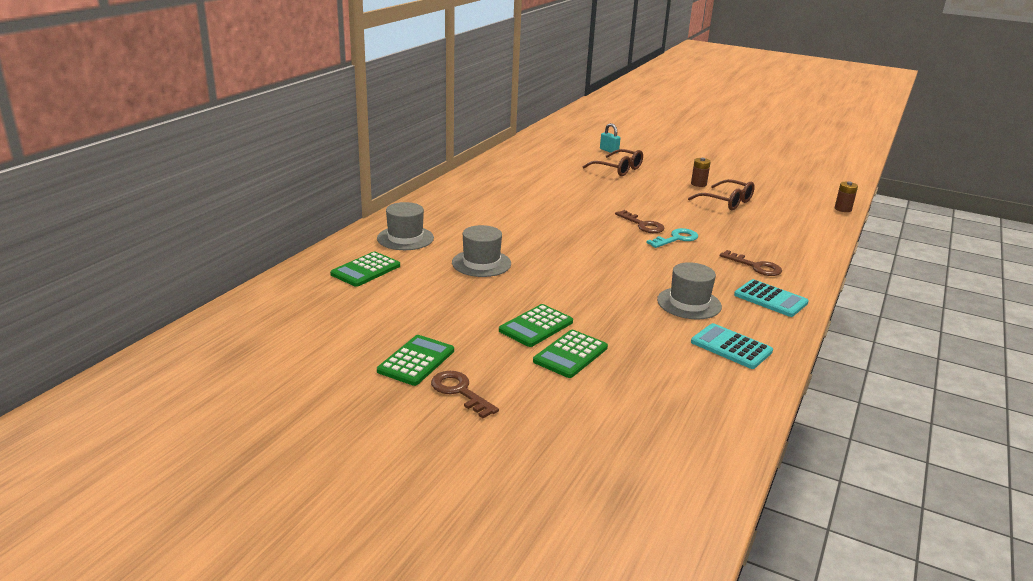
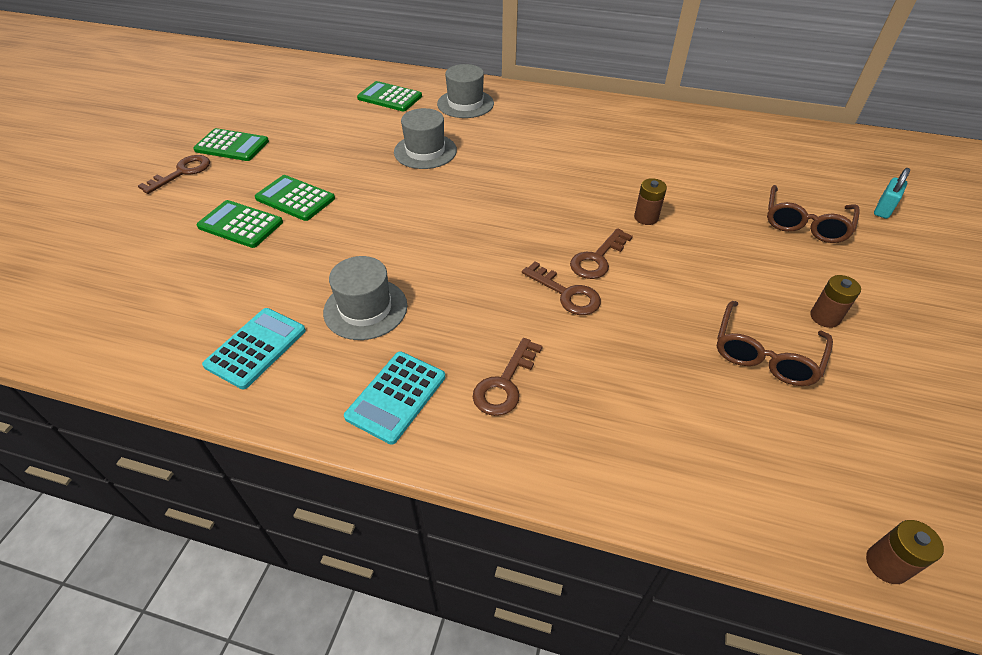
camera: 80 degrees right, 20 degrees up
turquoise key [647,228,698,248] -> brown key [522,262,601,315]
none -> brown battery [634,178,667,225]

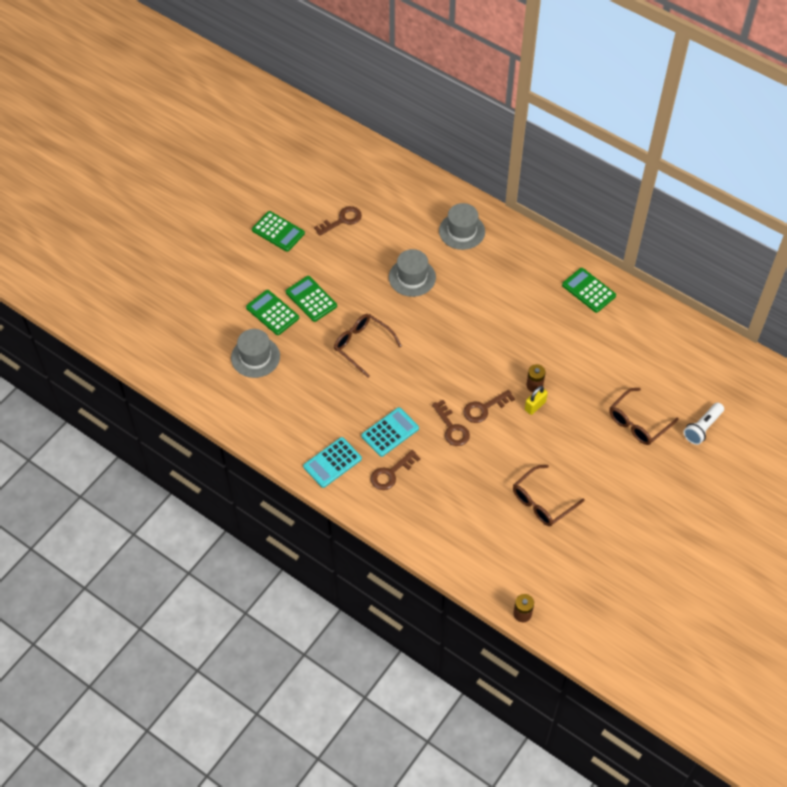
camera: 20 degrees right, 10 degrees up
brown key [138,155,210,194] -> brown key moved to [314,206,362,236]
turquoise calculator [202,308,306,389] -> turquoise calculator moved to [361,407,419,457]
grey hat [323,256,407,340] -> grey hat moved to [231,329,280,378]
green calculator [357,81,422,111] -> green calculator moved to [562,268,616,313]
brown battery [810,275,861,328] -> none
turquoise padlock [874,168,910,219] -> white flashlight [683,403,724,445]
none -> brown glasses [334,314,402,378]
none -> yellow padlock [525,386,548,415]

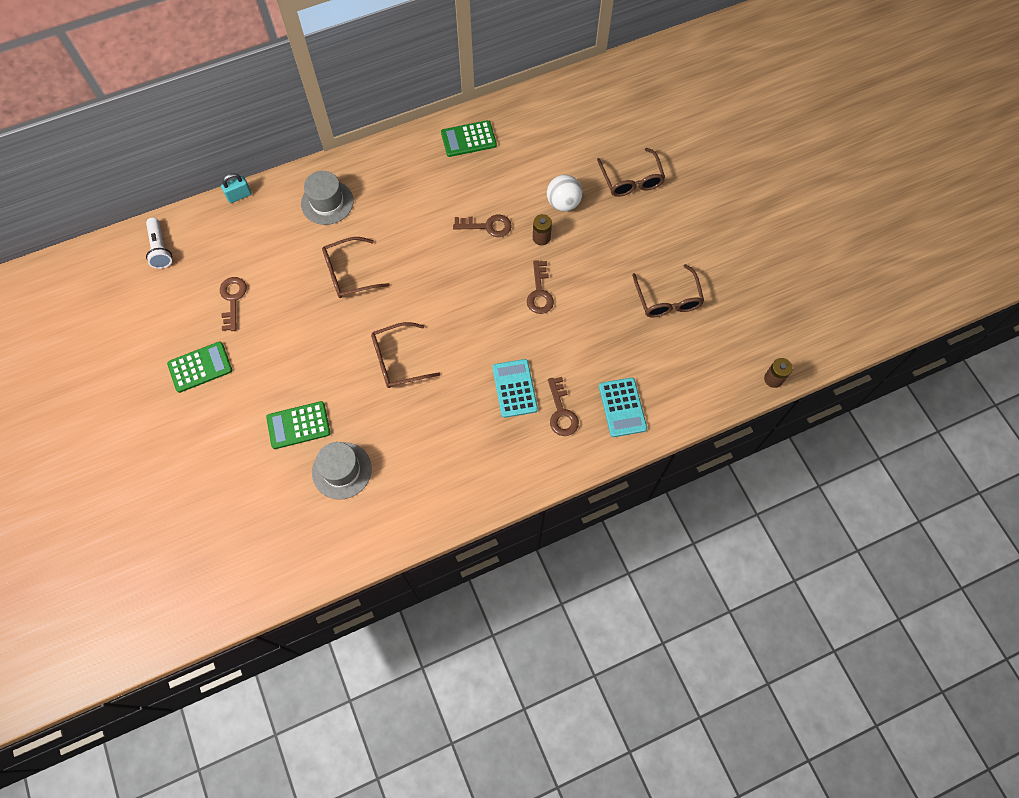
camera: 60 degrees left, 10 degrees up
green calculator [286,276,337,322] -> none
turquoise calculator [303,437,362,488] -> turquoise calculator moved to [599,378,647,437]
grey hat [389,249,436,297] -> brown glasses [322,237,390,298]
brown key [432,400,470,446] -> brown key moved to [453,215,512,237]
yellow padlock [525,386,548,415] -> none
white flashlight [683,403,724,445] -> white flashlight moved to [146,217,172,269]
none -> turquoise padlock [221,173,252,203]
none -> white ball [547,175,583,211]

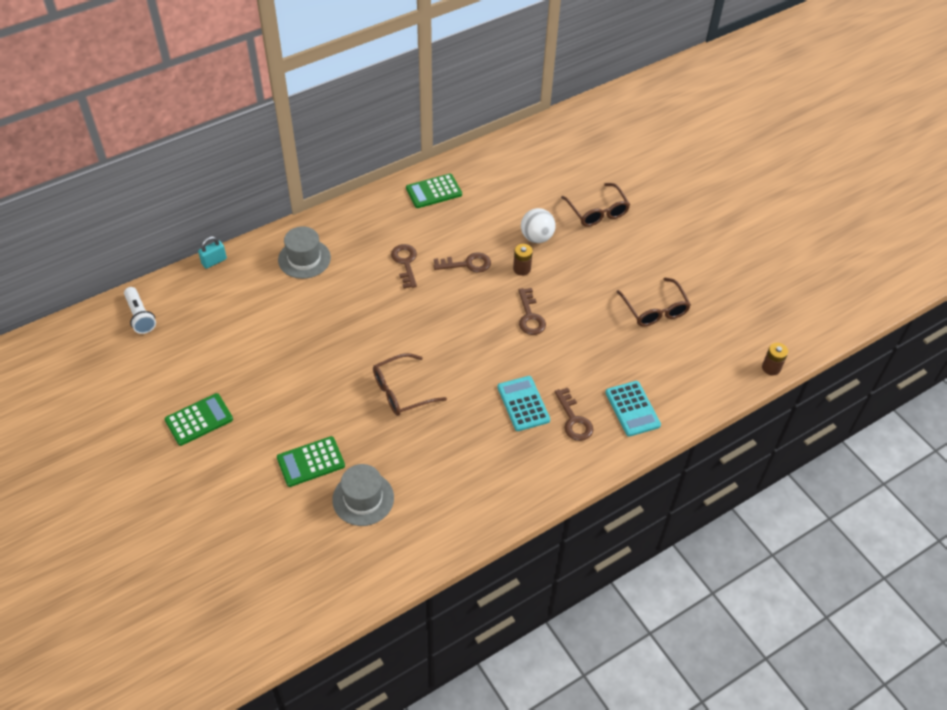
camera: 10 degrees left, 15 degrees down
brown key [220,277,247,331] -> brown key moved to [391,244,417,288]
brown glasses [322,237,390,298] -> none

